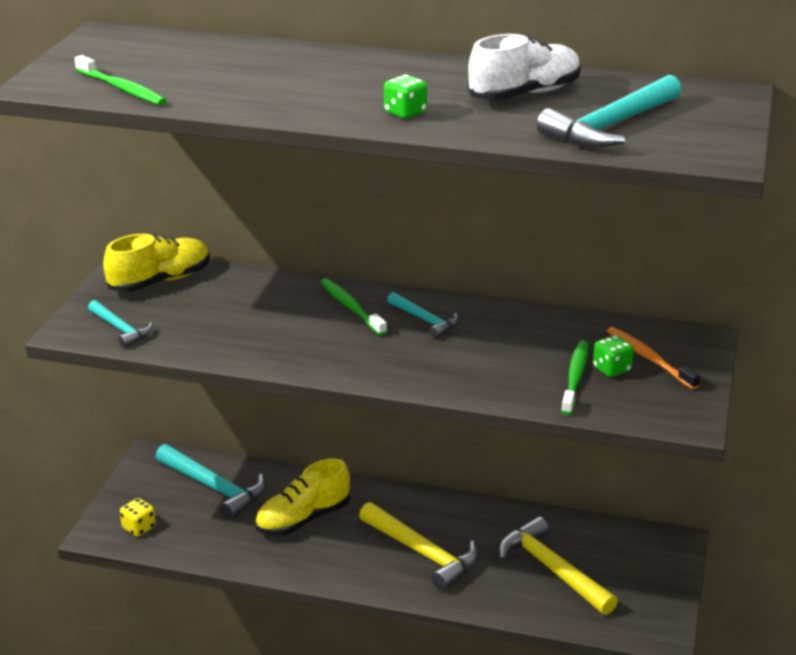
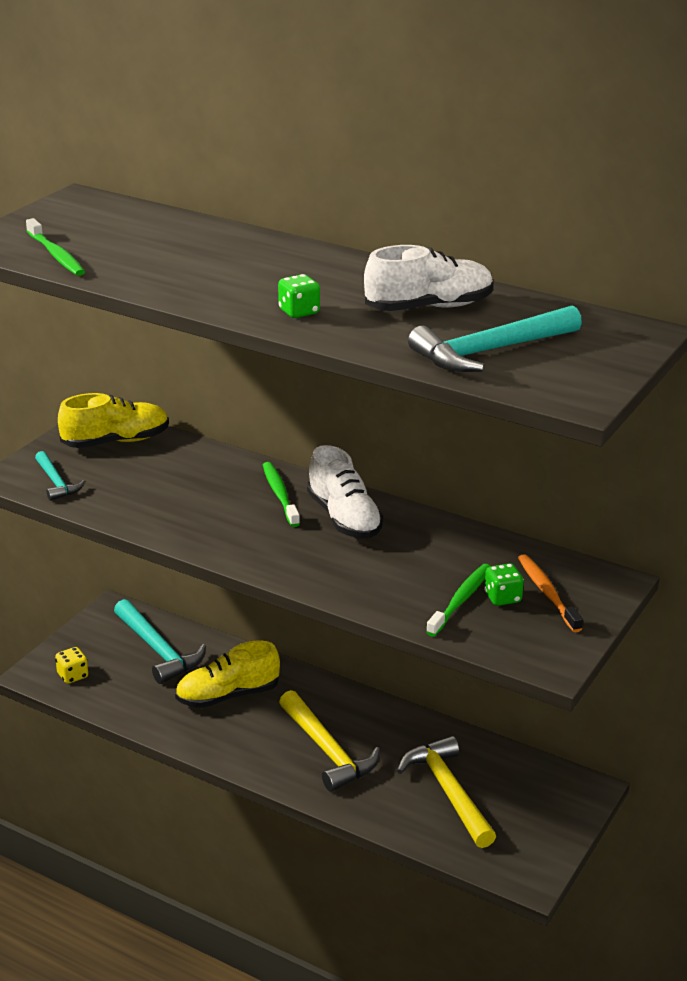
camera: 15 degrees right, 0 degrees up
turquoise hammer [387,292,459,338] -> white shoe [307,445,383,538]

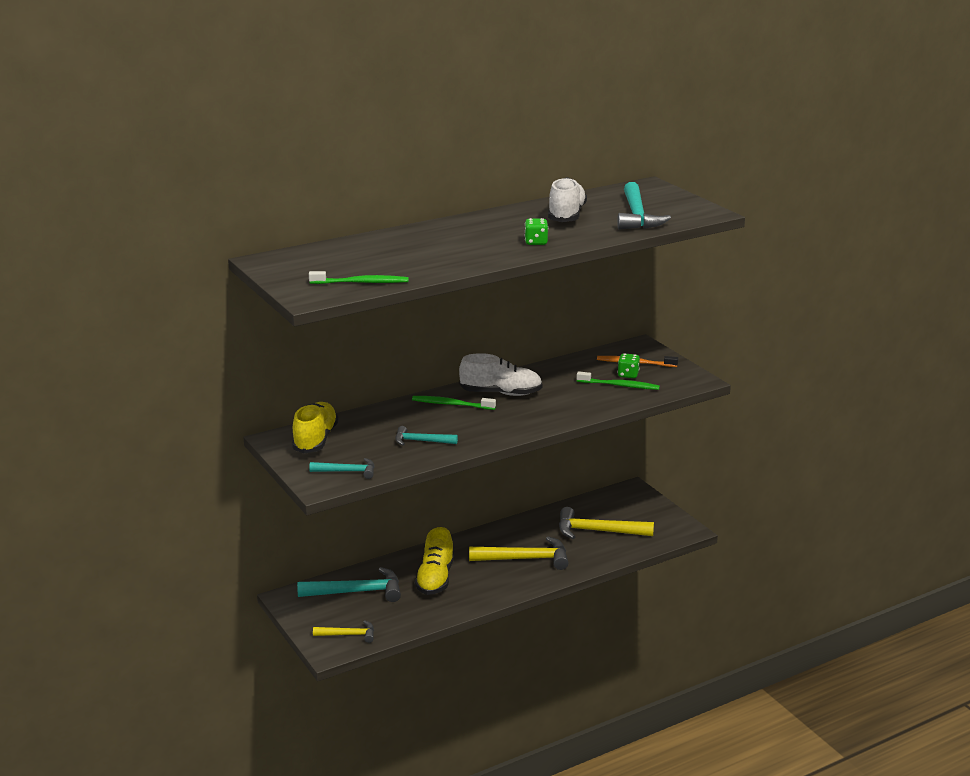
camera: 60 degrees left, 5 degrees down
yellow dice [55,647,88,684] -> yellow hammer [313,621,374,643]
green toothbrush [426,564,490,637] -> green toothbrush turned 135 degrees clockwise [576,371,660,390]
none -> turquoise hammer [396,426,458,446]

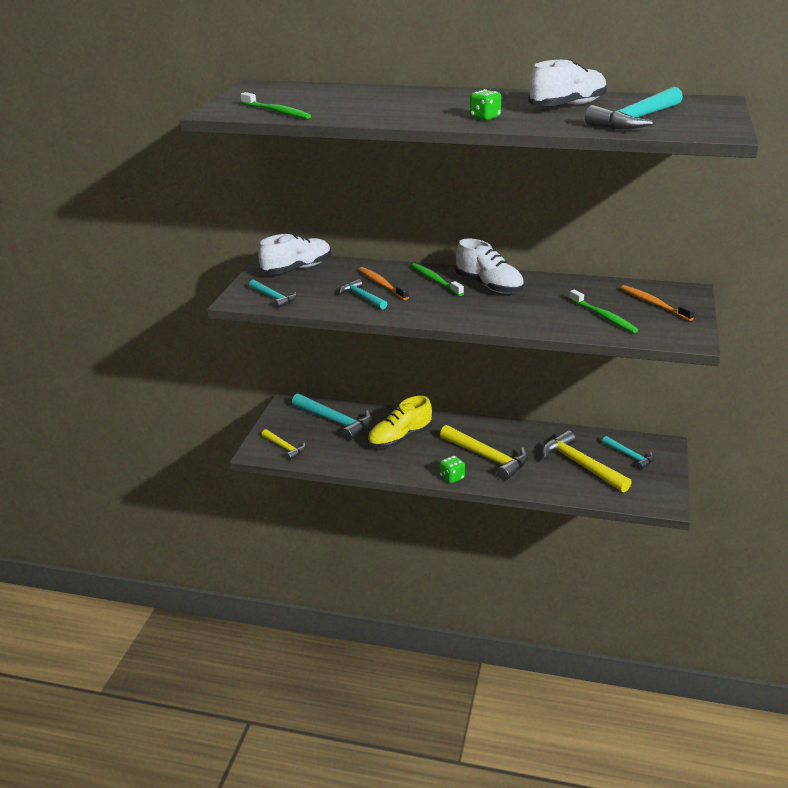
camera: 45 degrees right, 5 degrees up
yellow shoe [292,402,339,454] -> white shoe [258,234,331,274]
green dice [617,353,640,378] -> green dice moved to [440,456,465,484]
none -> orange toothbrush [358,267,409,300]
none -> turquoise hammer [602,436,654,470]

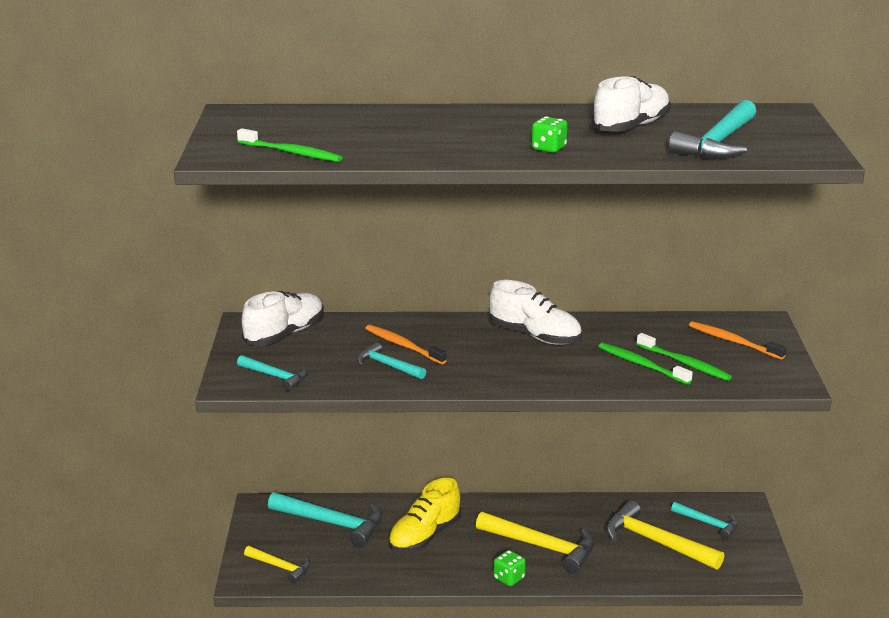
camera: 15 degrees left, 5 degrees down
green toothbrush [411,263,464,296] -> green toothbrush moved to [598,343,693,385]

